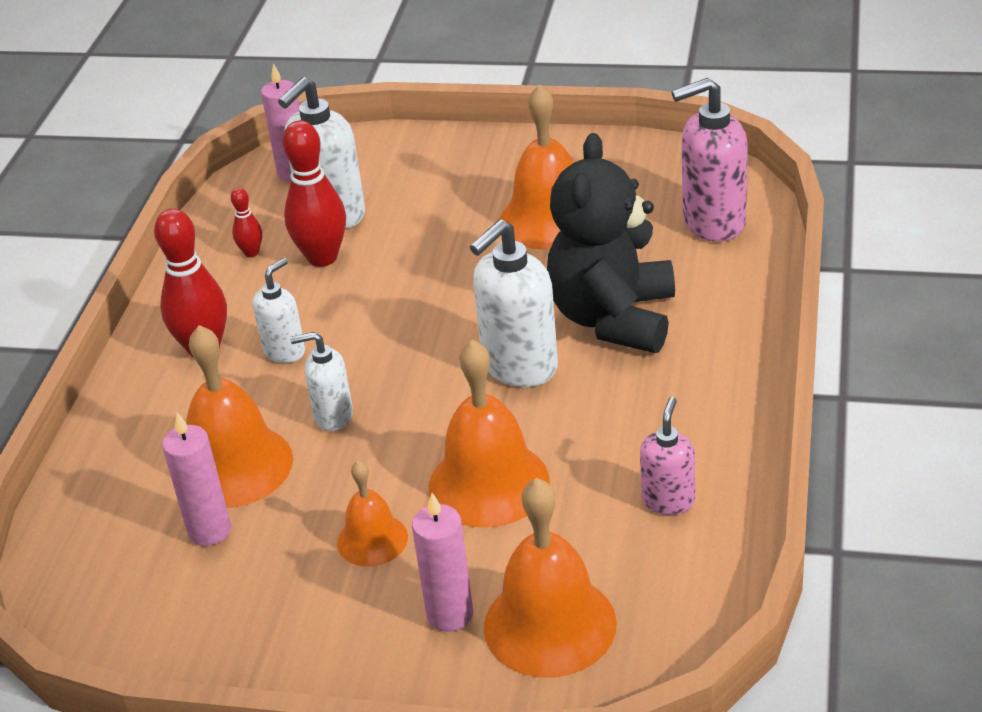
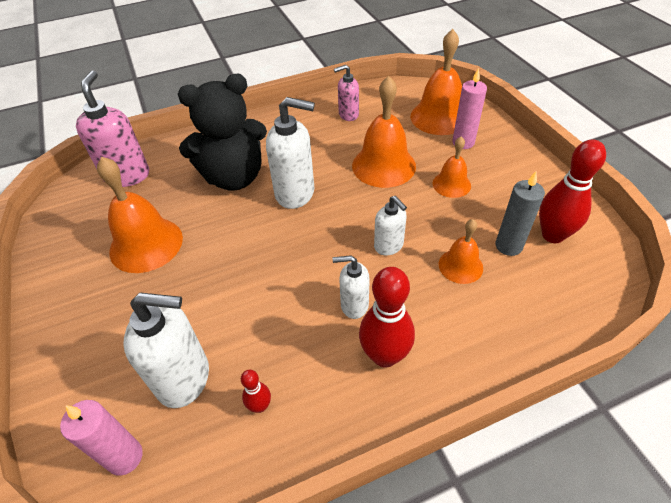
camera: 125 degrees left, 10 degrees up
pink candle [162,412,231,546] -> grey candle [495,171,545,256]
orange bell [186,325,293,508] -> orange bell [439,219,483,284], size x0.57
red bowling pin [283,120,346,267] -> red bowling pin moved to [539,140,606,243]
pink soap dispenser [672,78,748,242] -> pink soap dispenser turned 135 degrees counterclockwise [76,71,149,187]

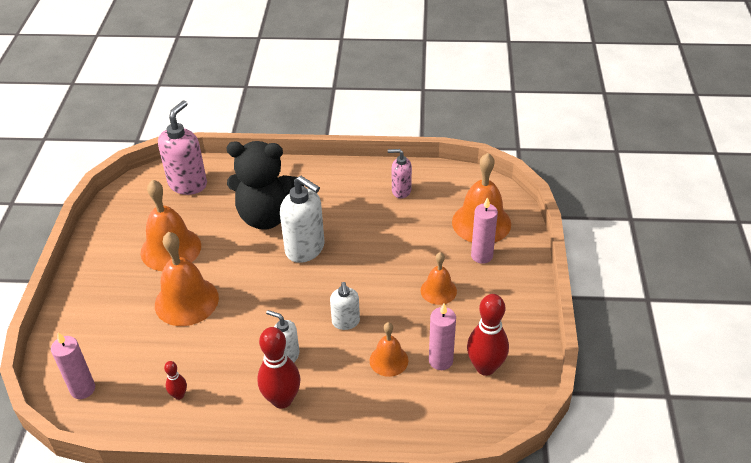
camera: 25 degrees right, 5 degrees down
white soap dispenser [123,293,209,408] -> none
orange bell [352,76,416,188] -> orange bell moved to [155,232,219,326]
grey candle [495,171,545,256] -> pink candle [429,304,456,370]

